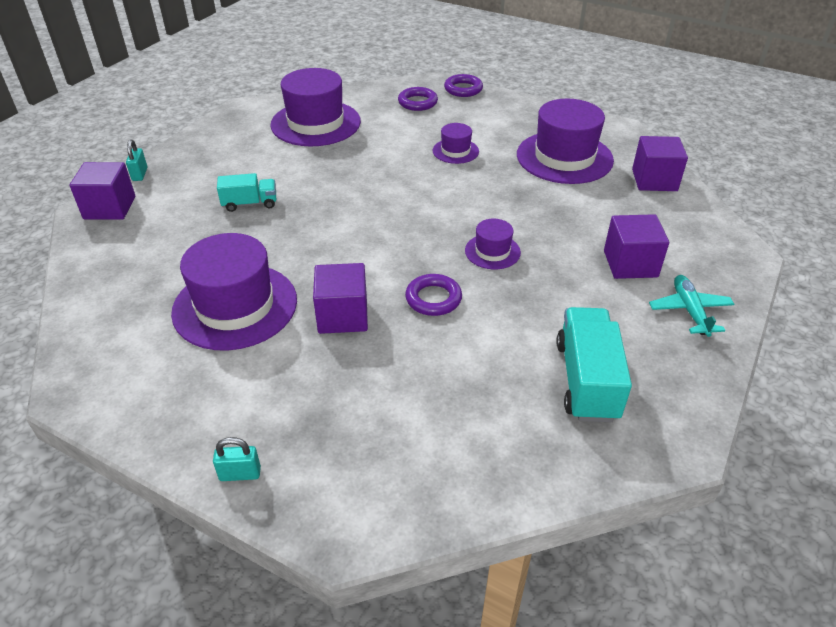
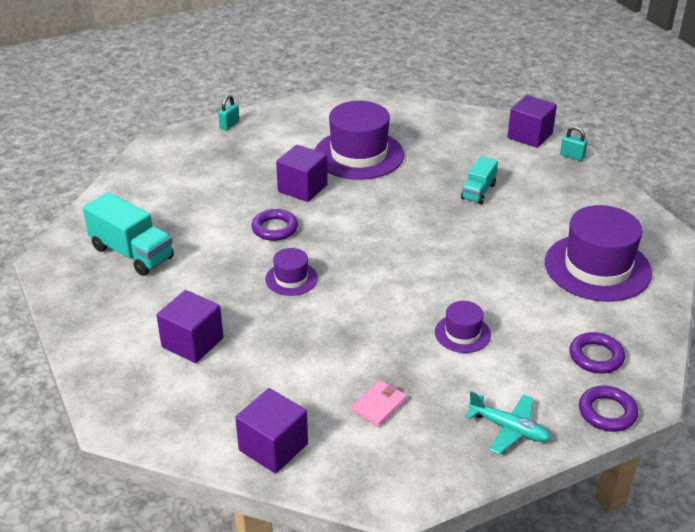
camera: 125 degrees right, 5 degrees down
purple hat [517,99,614,184] -> pink wallet [352,380,407,427]
turquoise plane [649,275,735,337] -> turquoise plane moved to [465,391,551,455]

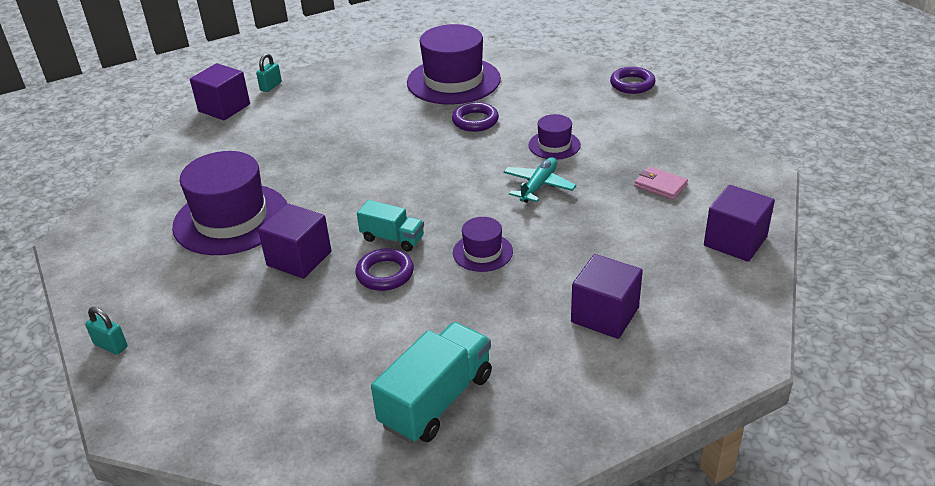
camera: 90 degrees left, 0 degrees up
turquoise truck [461,156,498,204] -> turquoise truck moved to [357,200,424,252]
turquoise plane [465,391,551,455] -> turquoise plane moved to [504,157,576,203]
purple ring [570,332,625,374] -> purple ring moved to [452,102,499,132]

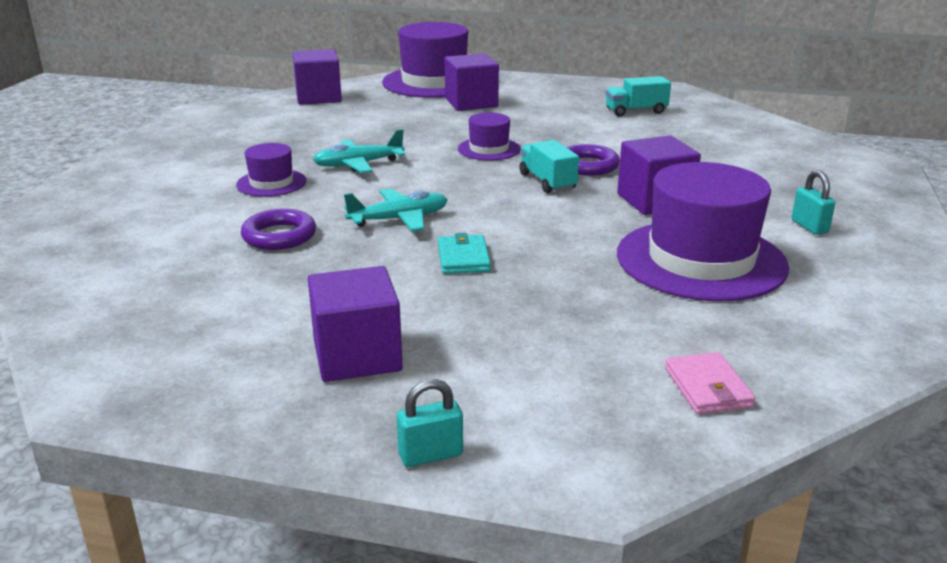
camera: 140 degrees left, 10 degrees down
turquoise padlock [85,307,128,355] -> turquoise padlock moved to [792,170,835,235]
purple cube [190,63,250,120] -> purple cube moved to [308,266,403,382]
turquoise truck [371,322,492,443] -> turquoise truck [606,76,671,117], size x0.60
purple hat [407,24,501,104] -> purple hat moved to [382,22,468,98]
purple ring [610,67,656,94] -> none
pink wallet [634,167,688,200] -> pink wallet moved to [665,352,755,414]
none -> turquoise plane [344,189,447,231]
none -> turquoise wallet [438,233,491,274]

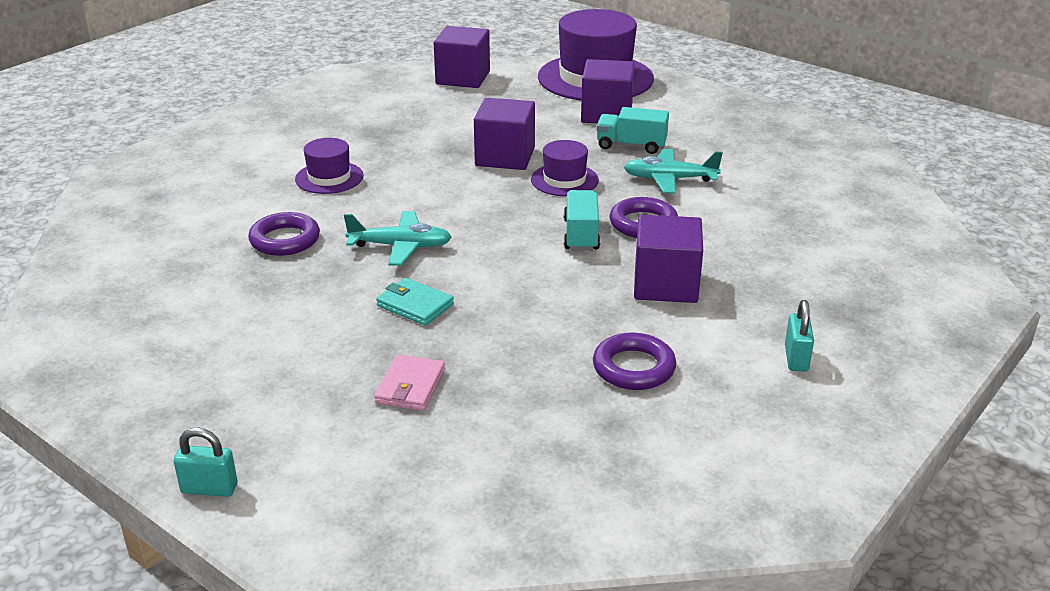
camera: 25 degrees right, 5 degrees up
purple cube [308,266,403,382] -> purple cube moved to [474,98,535,170]
turquoise plane [313,129,405,173] -> turquoise plane moved to [624,149,723,194]
turquoise wallet [438,233,491,274] -> turquoise wallet turned 75 degrees counterclockwise [376,278,454,326]
turquoise truck [606,76,671,117] -> turquoise truck moved to [597,107,669,154]
purple hat [617,162,789,301] -> purple ring [593,333,676,390]
pink wallet [665,352,755,414] -> pink wallet moved to [374,354,445,411]

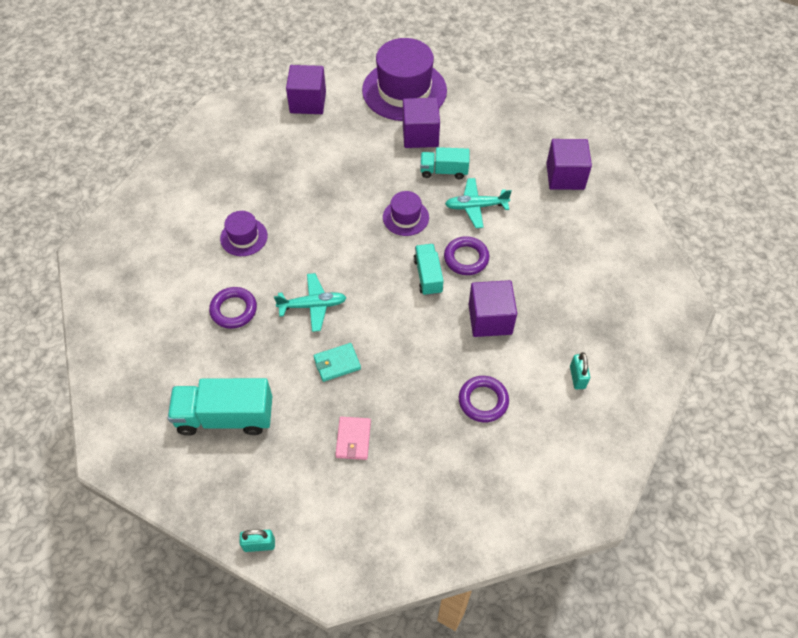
camera: 10 degrees left, 25 degrees up
turquoise wallet [376,278,454,326] -> turquoise wallet turned 45 degrees counterclockwise [314,343,361,382]
purple cube [474,98,535,170] -> purple cube moved to [546,139,592,190]
none -> turquoise truck [168,378,272,436]

